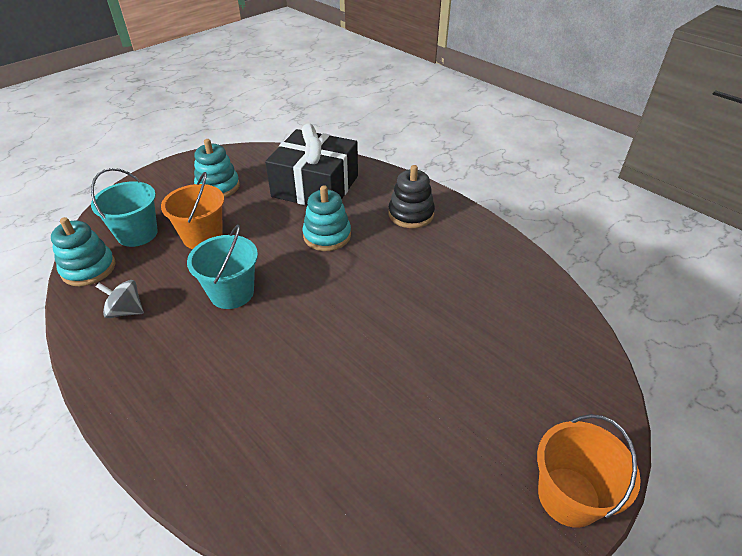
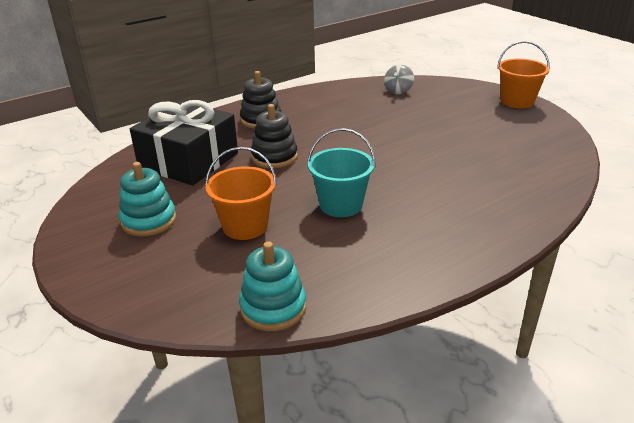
camera: 80 degrees left, 10 degrees down
turquoise bucket [91,168,158,247] -> none
grey spinning top [96,280,144,318] -> grey spinning top moved to [384,65,414,94]
turquoise stacking toy [302,185,351,251] -> black stacking toy [251,104,298,168]

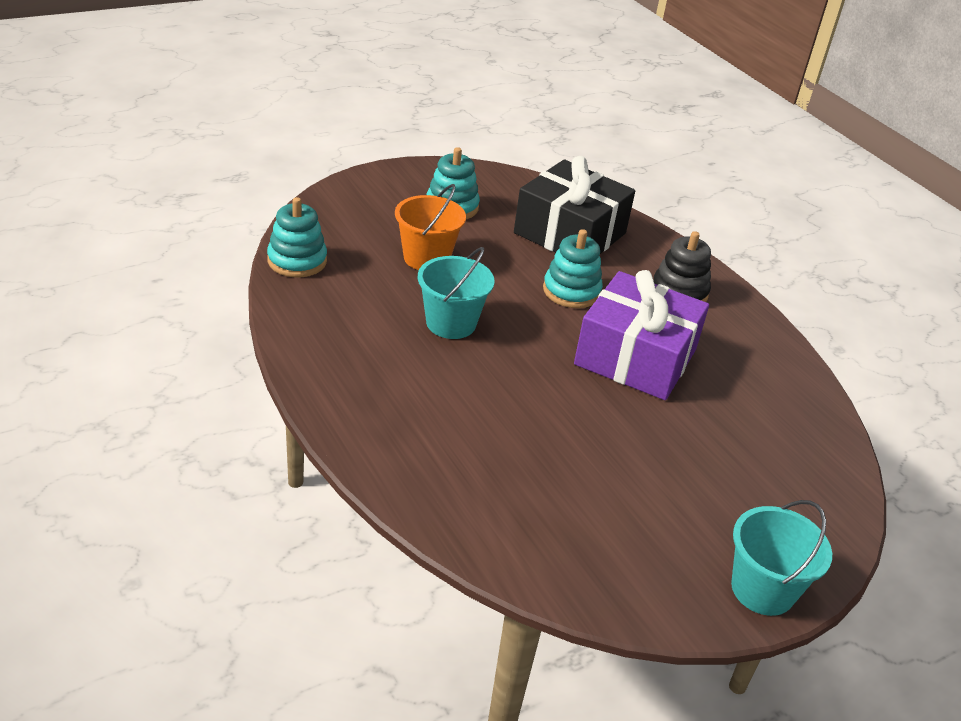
camera: 90 degrees right, 5 degrees up
black stacking toy [251,104,298,168] -> turquoise stacking toy [543,229,603,308]
grey spinning top [384,65,414,94] -> none
orange bucket [497,41,550,109] -> turquoise bucket [731,500,832,616]
none -> purple gift [574,270,709,400]

